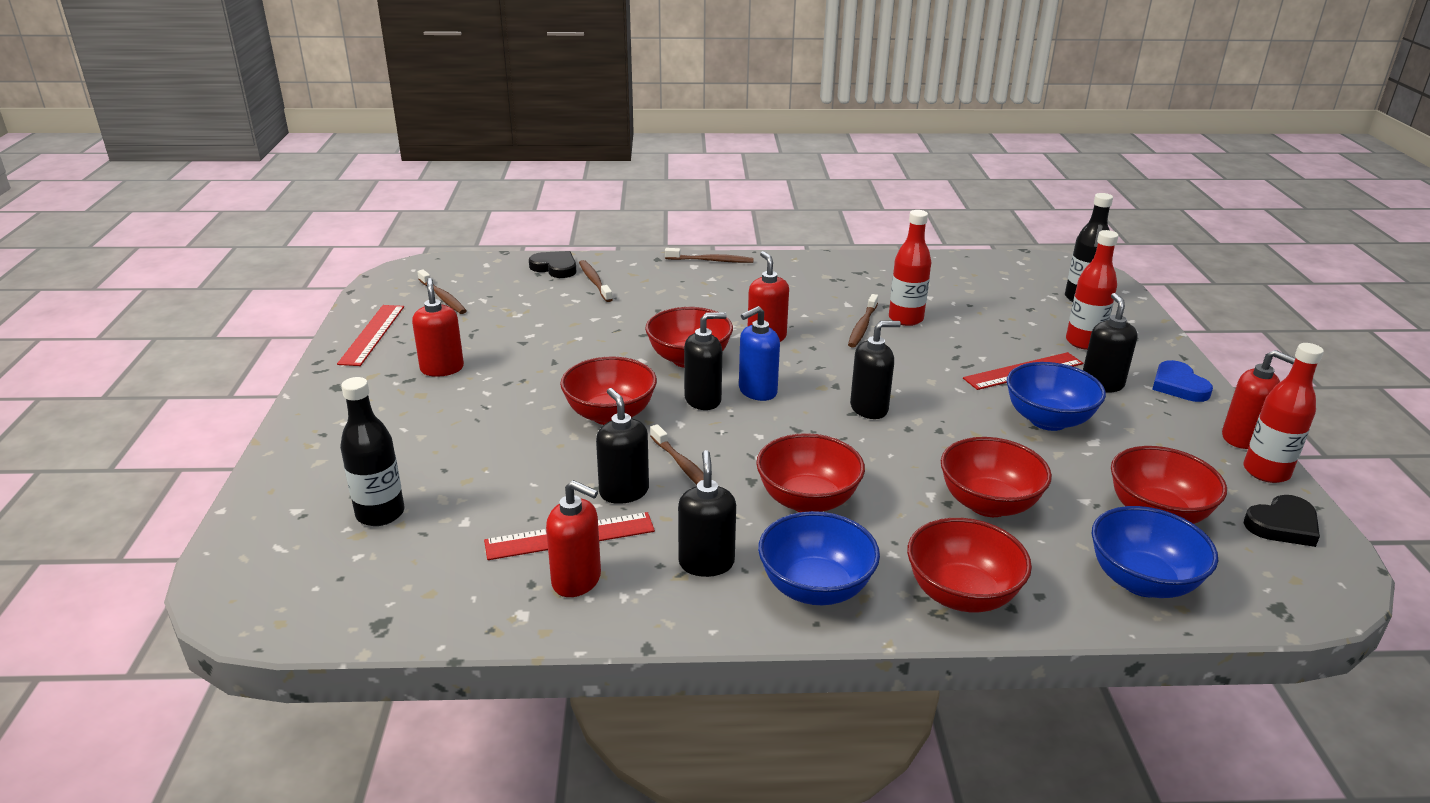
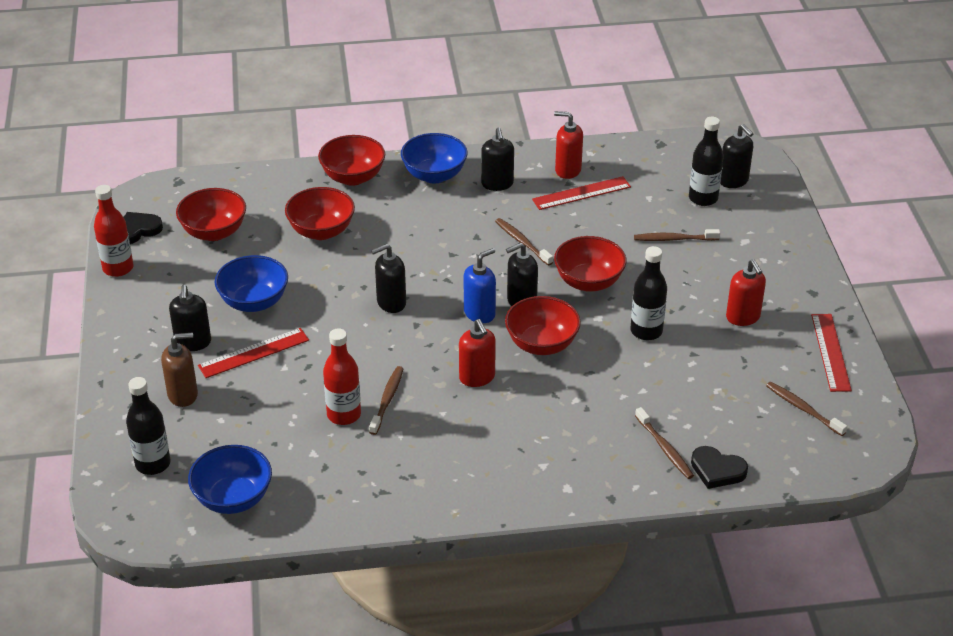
camera: 175 degrees right, 10 degrees up
black soap dispenser [596,388,649,504] -> black soap dispenser moved to [721,124,753,188]
brown toothbrush [665,248,754,263] -> brown toothbrush moved to [634,229,720,241]
red bowl [756,433,865,512] -> none
red bottle [1066,230,1119,350] -> brown soap dispenser [161,332,198,407]
blue bowl [1092,506,1218,598] -> blue bowl moved to [188,445,272,514]
blue heart [1152,360,1213,402] -> none
red soap dispenser [1222,350,1295,449] -> none
none -> black bottle [631,246,667,340]

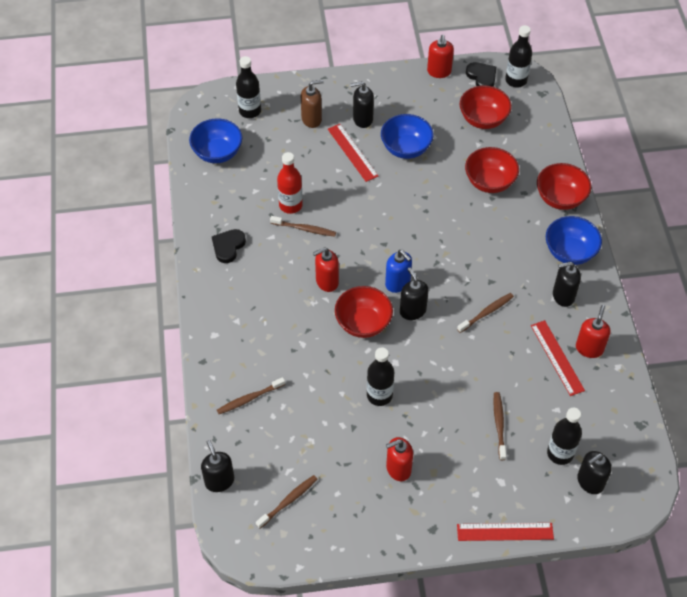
camera: 90 degrees right, 15 degrees up
red bottle [94,185,134,277] -> red soap dispenser [427,35,454,78]
brown soap dispenser [161,332,198,407] -> brown soap dispenser turned 90 degrees counterclockwise [301,80,324,128]
black soap dispenser [371,244,406,313] -> black soap dispenser moved to [201,440,234,492]
red bowl [554,236,626,292] -> none
black heart [691,446,748,489] -> black heart moved to [212,229,246,263]
red ruler [811,314,852,392] -> red ruler moved to [457,523,554,541]
none -> black bottle [505,25,532,87]

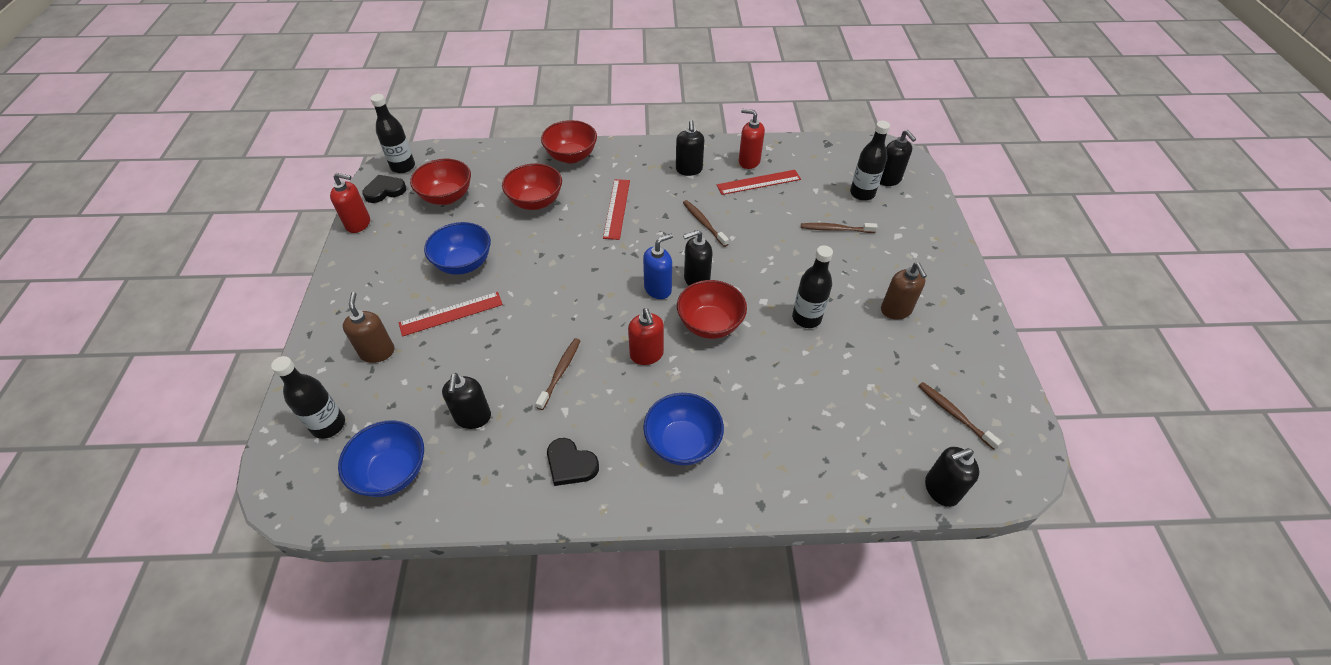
camera: 85 degrees left, 5 degrees down
brown toothbrush [217,377,285,414] -> none
red bottle [277,152,303,214] -> none
black soap dispenser [351,81,374,128] -> black soap dispenser moved to [442,373,491,429]
red soap dispenser [386,437,413,481] -> brown soap dispenser [881,263,927,319]
red ruler [457,523,554,541] -> red ruler moved to [603,179,630,240]
blue bowl [546,216,602,265] -> blue bowl moved to [643,393,724,465]

